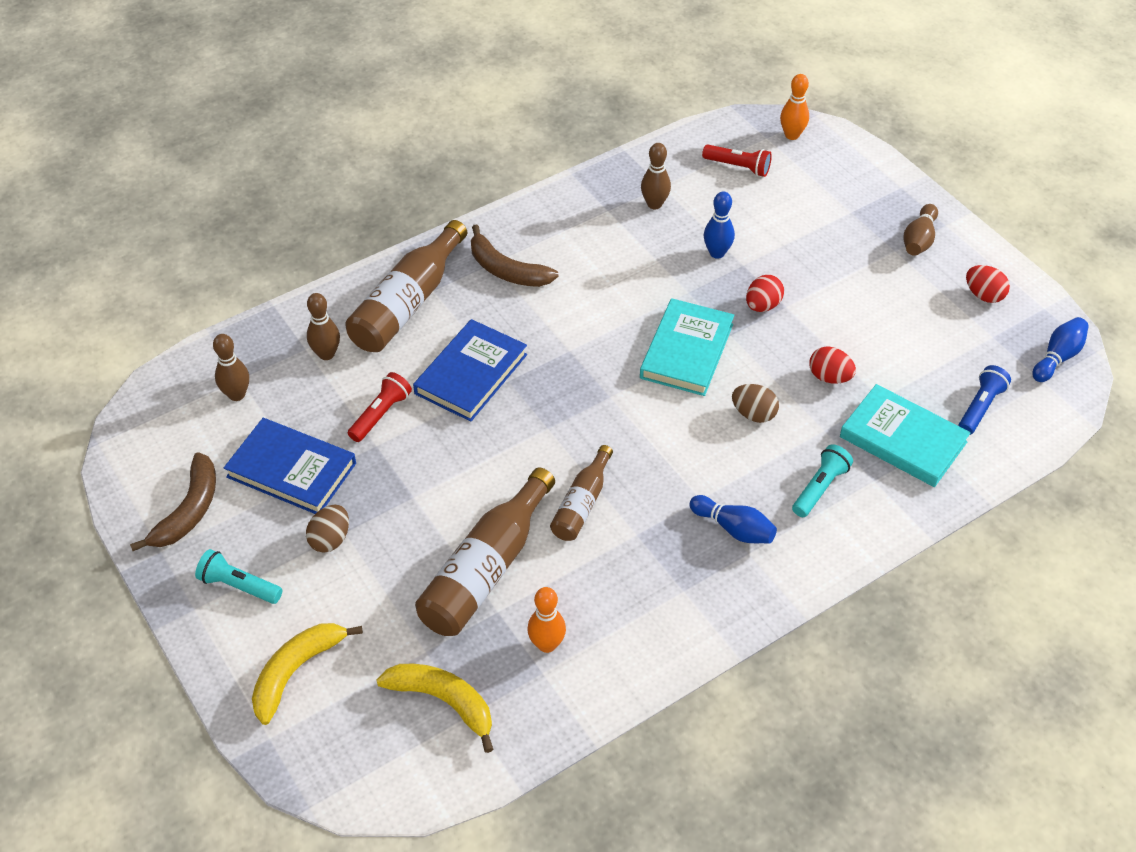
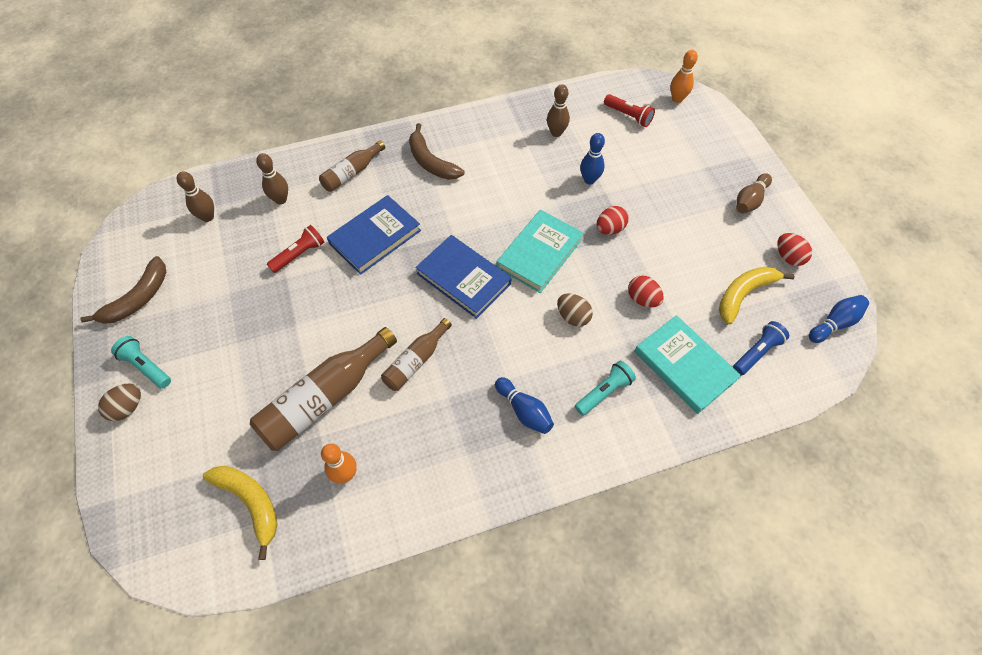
camera: 15 degrees right, 10 degrees up
blue book [224,418,356,514] -> blue book moved to [415,235,512,319]
yellow banana [252,623,363,725] -> yellow banana moved to [719,266,795,325]
brown egg [306,505,349,553] -> brown egg moved to [98,383,141,421]
brown bottle [345,220,467,352] -> brown bottle [319,140,385,192], size x0.58

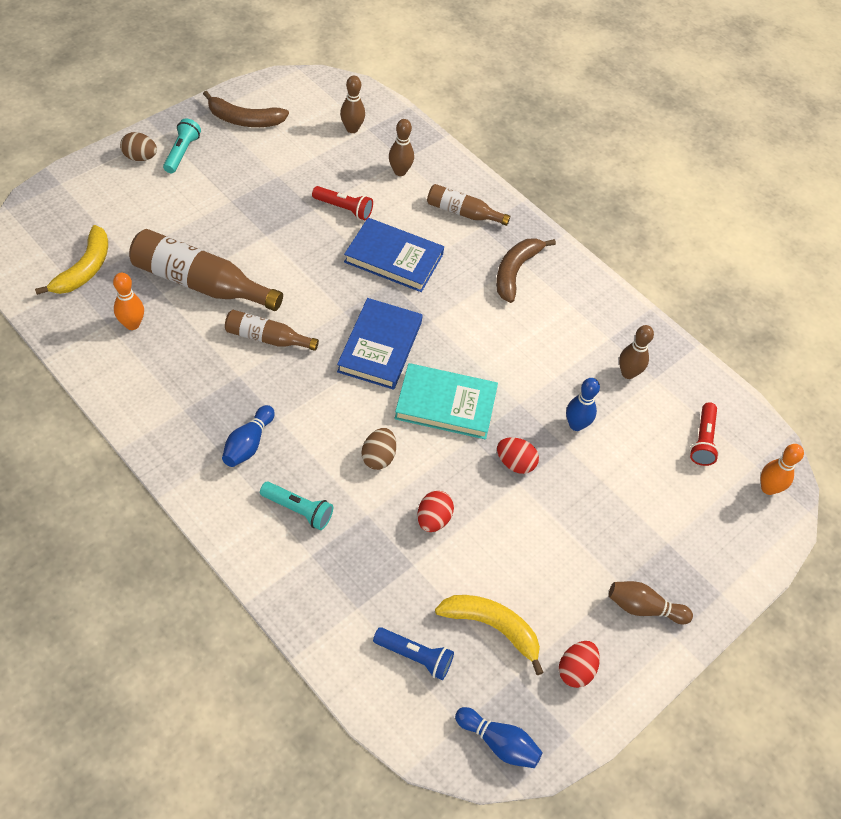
camera: 60 degrees right, 5 degrees down
turquoise book [634,315,741,414] -> none

